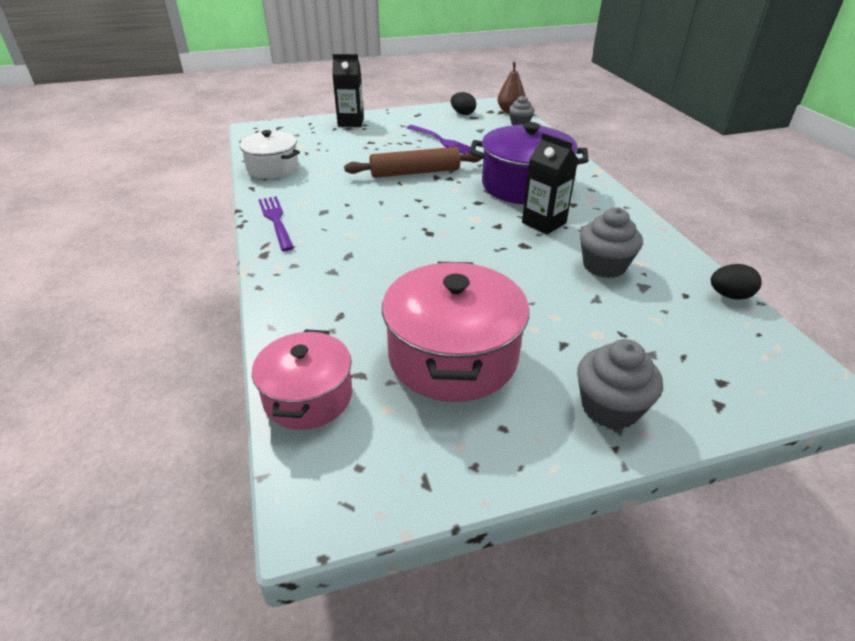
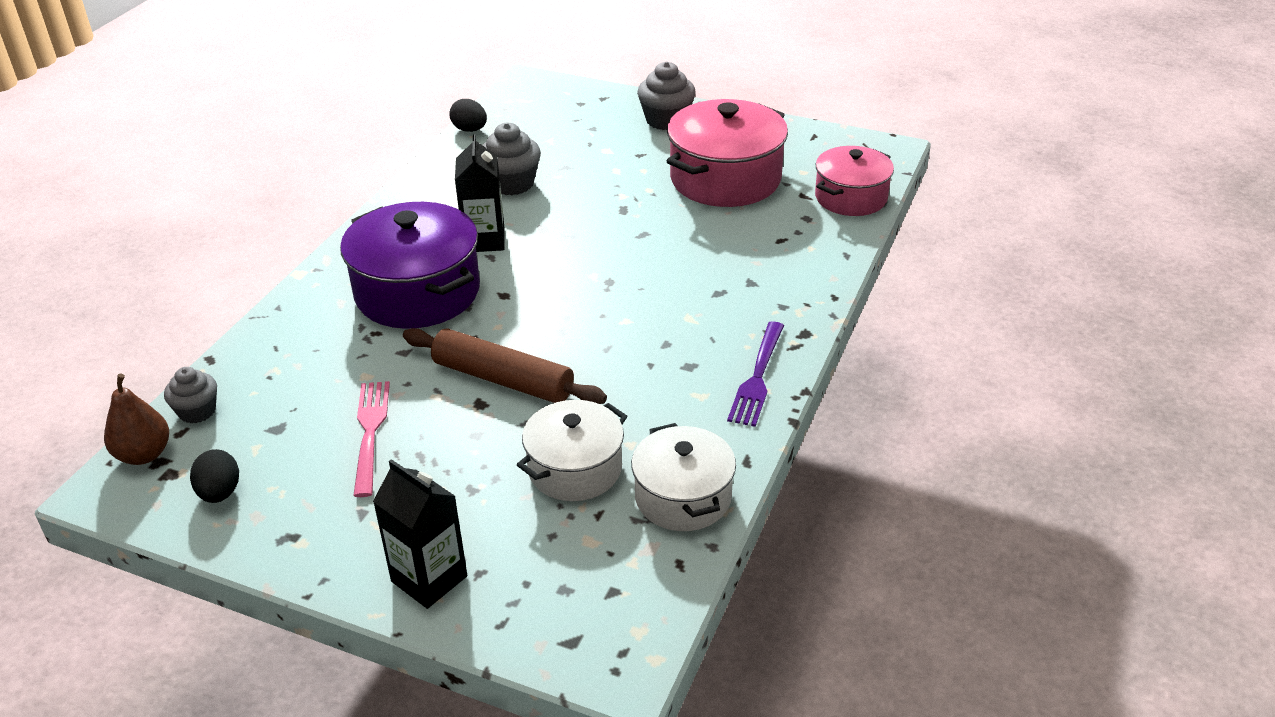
camera: 140 degrees left, 0 degrees up
purple fork [406,125,471,154] -> pink fork [353,381,390,497]
none -> white pot [517,400,627,501]

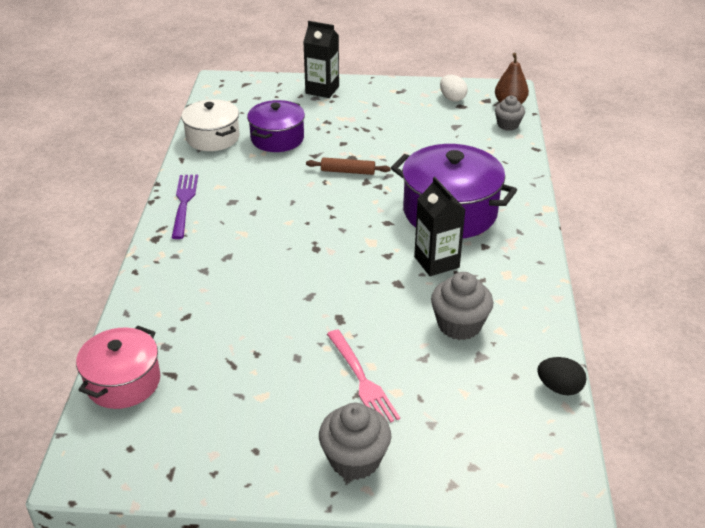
camera: 160 degrees right, 0 degrees up
black egg [190,449,239,503] -> white egg [440,75,468,102]
pink fork [353,381,390,497] -> pink fork moved to [327,330,400,423]
brown rolling pin [403,328,607,404] -> brown rolling pin [306,157,391,175], size x0.56
white pot [517,400,627,501] -> purple pot [247,100,305,152]
pink pot [667,99,788,207] -> none

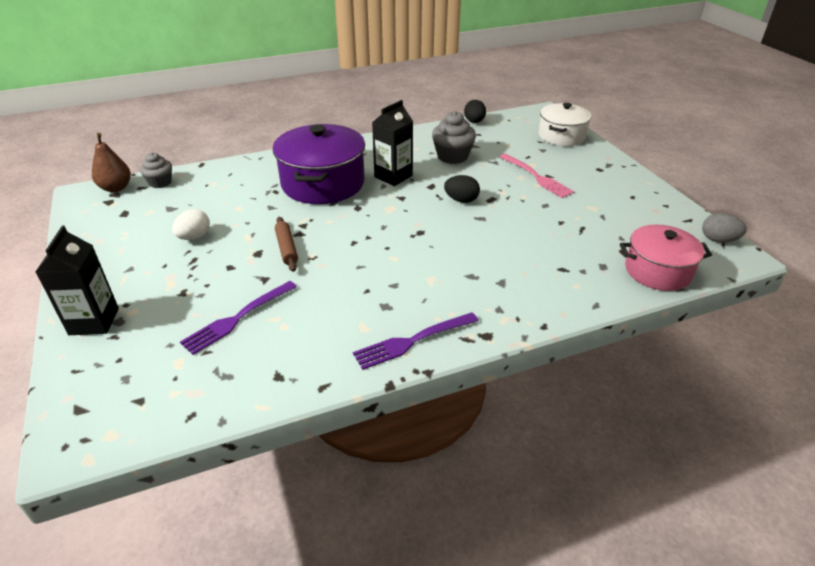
camera: 115 degrees left, 0 degrees up
white pot [181,99,240,151] -> white pot moved to [539,103,591,146]
purple pot [247,100,305,152] -> purple fork [180,281,297,355]
grey cupcake [319,403,391,480] -> none
pink fork [327,330,400,423] -> pink fork turned 105 degrees clockwise [499,154,574,198]
white egg [440,75,468,102] -> white egg moved to [172,209,210,240]
none -> black egg [444,175,480,203]
none -> grey egg [702,213,747,243]

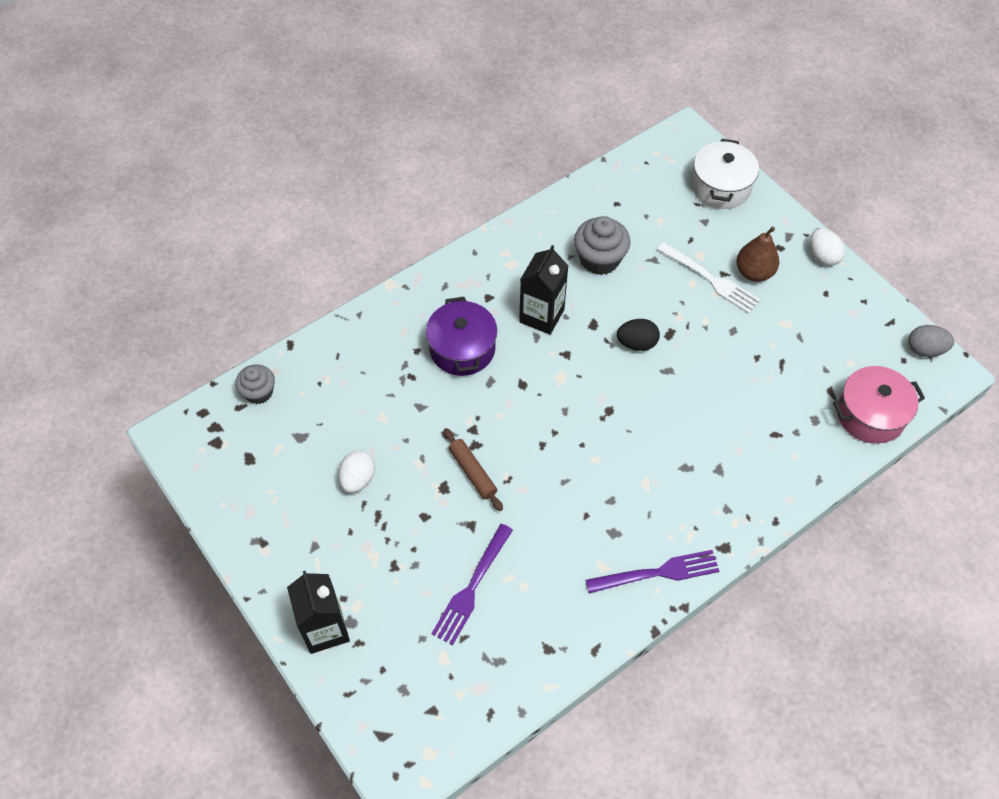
camera: 15 degrees left, 20 degrees up
brown pear [92,133,131,192] -> brown pear moved to [736,226,779,282]
purple pot [273,124,365,204] -> purple pot [426,297,497,376], size x0.63
purple fork [353,313,479,370] -> purple fork turned 150 degrees counterclockwise [585,550,719,593]
black egg [464,100,486,123] -> none
pink fork [499,154,574,198] -> white fork [657,242,760,314]
none -> white egg [810,228,845,266]

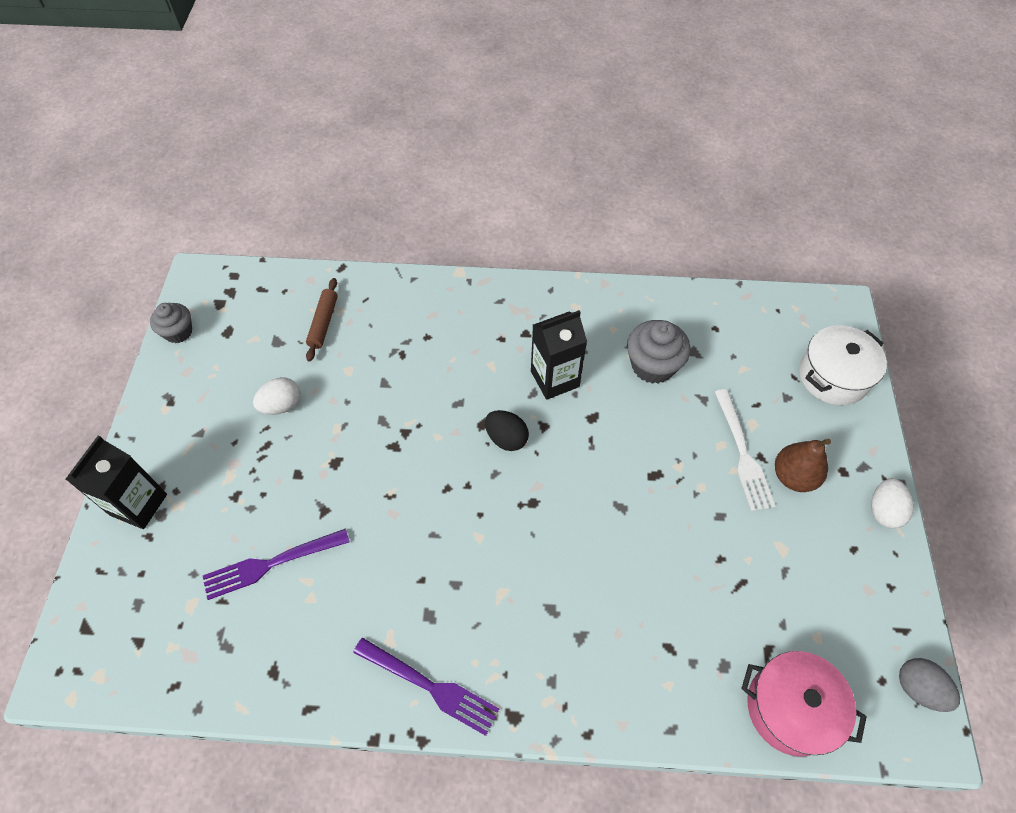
camera: 40 degrees right, 0 degrees up
grey cupcake [235,364,275,404] -> grey cupcake moved to [150,303,192,343]
purple pot [426,297,497,376] -> none
brown rolling pin [444,428,503,511] -> brown rolling pin moved to [306,278,338,362]
black egg [617,319,660,351] -> black egg moved to [485,410,529,451]

